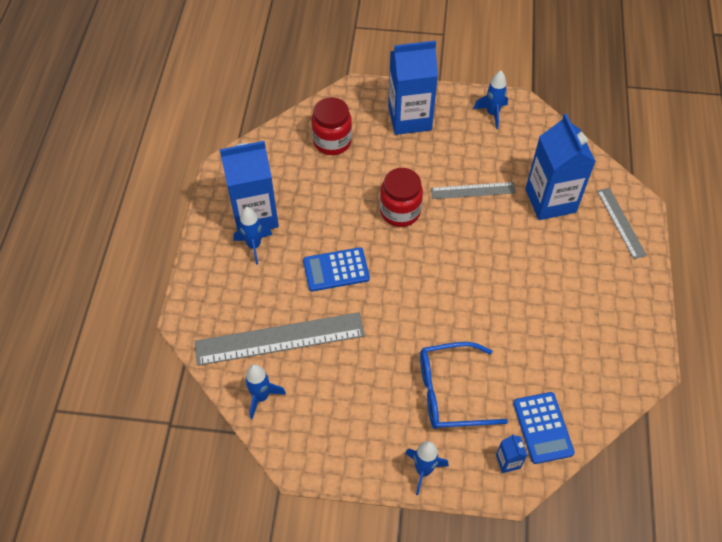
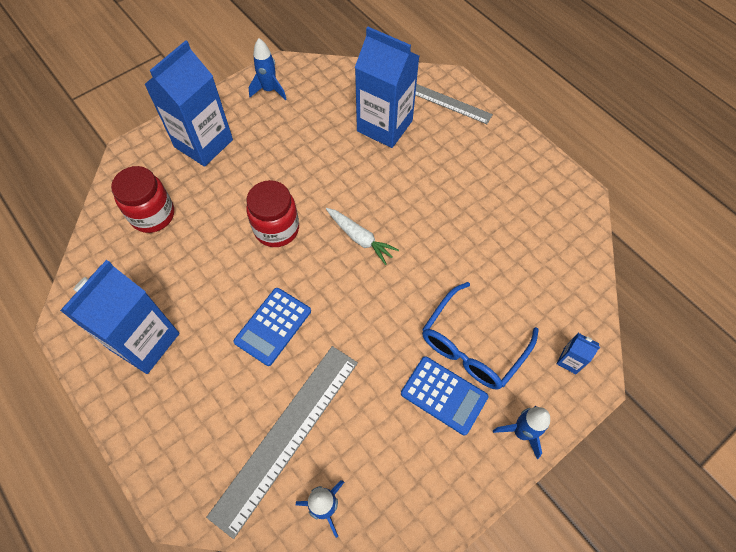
camera: 45 degrees left, 5 degrees up
blue rocket [234,207,272,265] -> none
grey ruler [431,182,516,199] -> none
blue calculator [513,392,575,464] -> blue calculator moved to [401,356,488,435]
none -> white carrot [326,208,399,265]

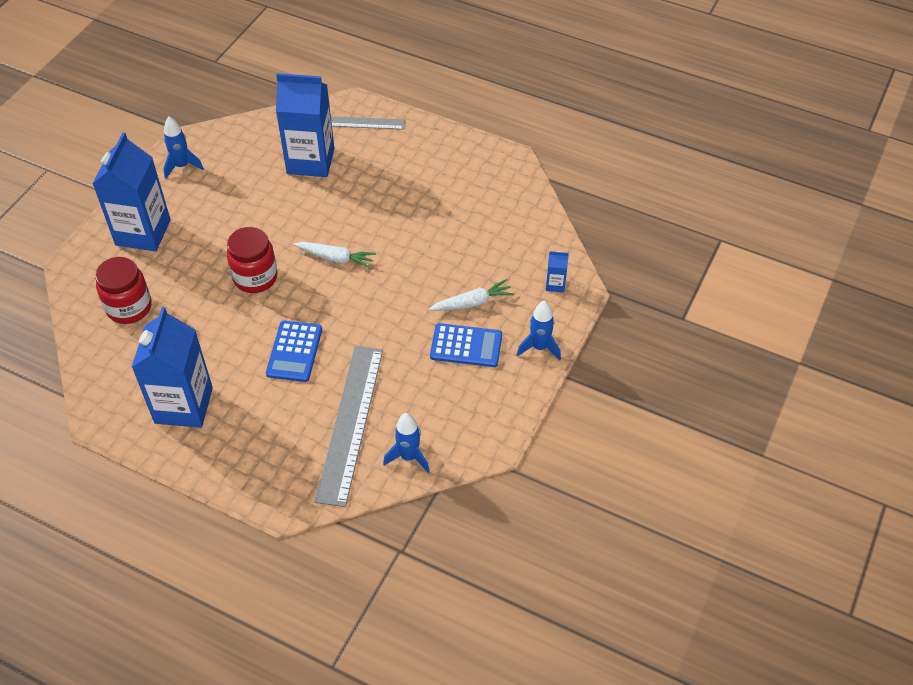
camera: 25 degrees left, 10 degrees down
blue glasses [422,282,539,390] -> white carrot [429,279,514,311]

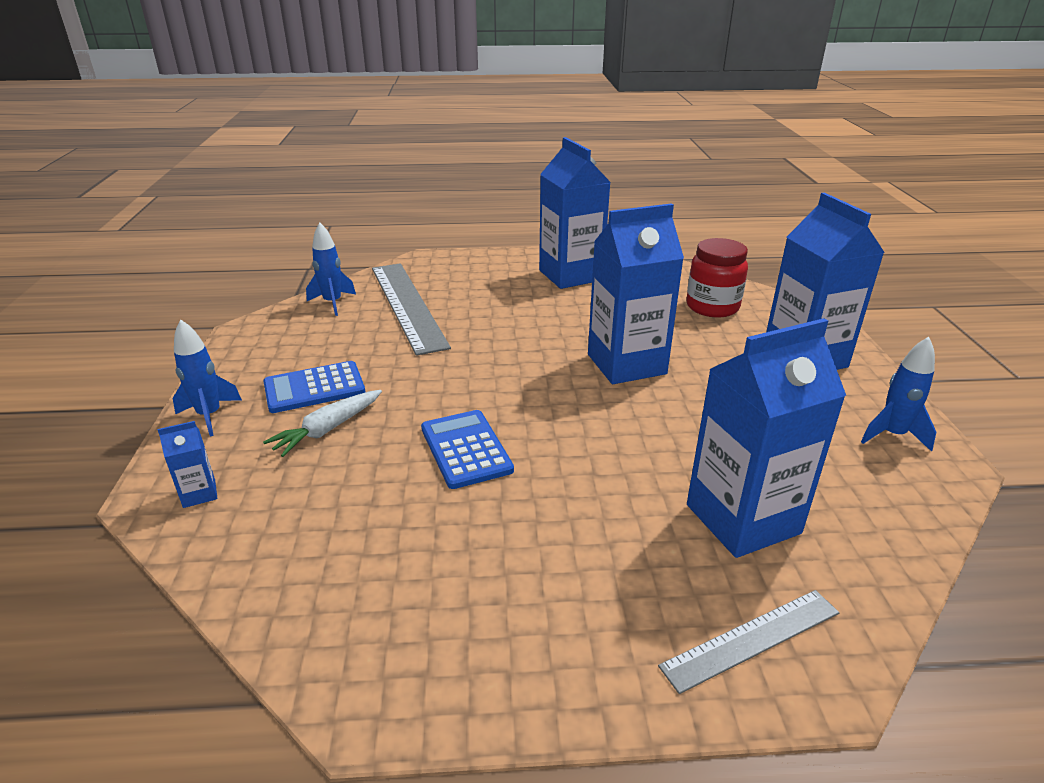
camera: 150 degrees right, 20 degrees down
red jar [227,227,278,293] -> blue carton [588,203,684,384]
blue calculator [266,320,322,382] -> blue calculator moved to [421,410,514,489]
white carrot [294,242,376,269] -> none

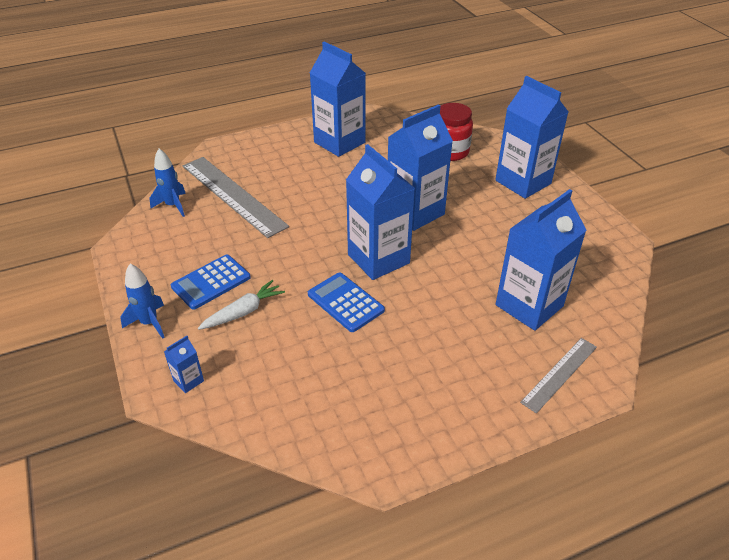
camera: 20 degrees left, 10 degrees up
white carrot [263,390,382,457] -> white carrot turned 150 degrees counterclockwise [198,280,285,330]
blue rocket [861,337,936,452] -> none
none -> blue carton [346,144,415,280]

